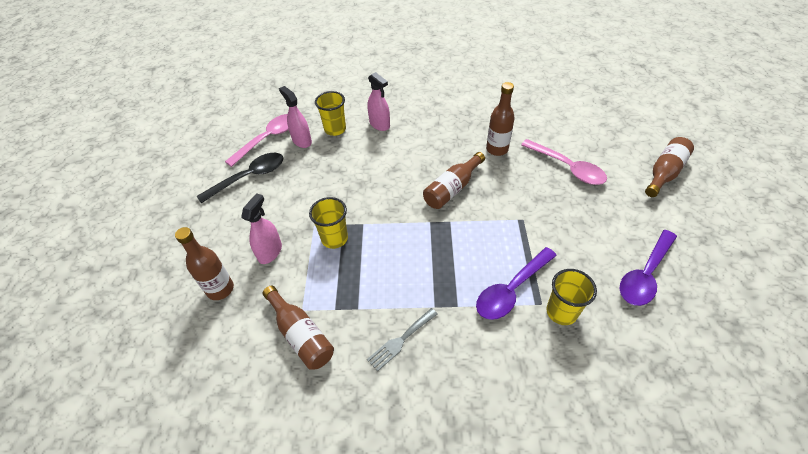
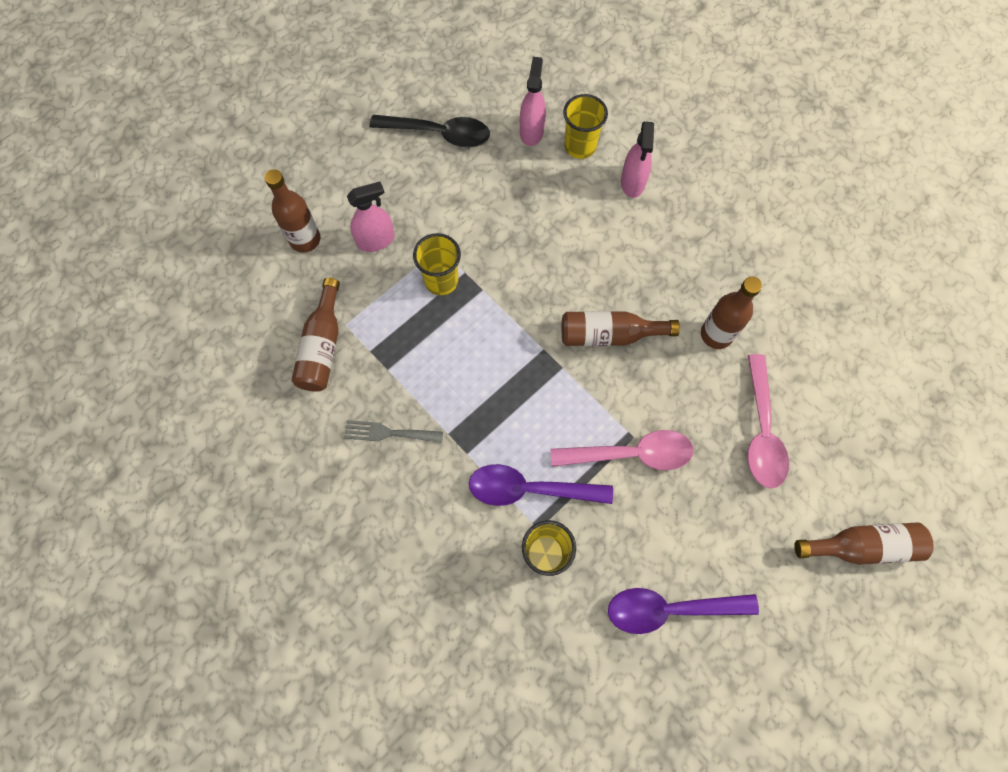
camera: 45 degrees right, 20 degrees up
pink spoon [225,114,289,167] -> pink spoon moved to [551,430,694,470]

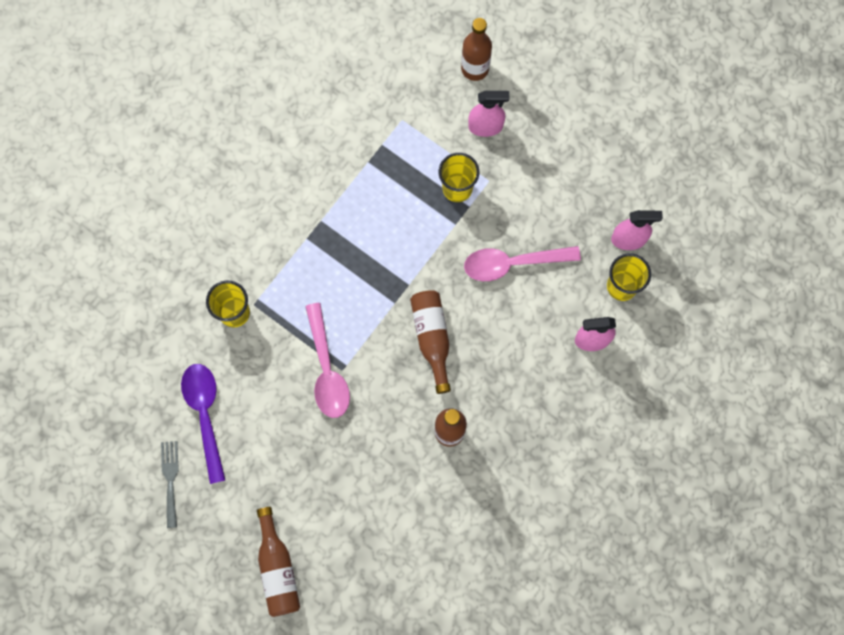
camera: 80 degrees right, 5 degrees up
brown bottle [291,278,340,392] -> none
grey fork [344,420,443,443] -> grey fork moved to [161,441,179,528]
pink spray bottle [347,182,395,252] -> pink spray bottle turned 60 degrees counterclockwise [468,91,509,137]
black spoon [369,115,490,147] -> none
purple spoon [469,464,613,506] -> none
pink spoon [748,354,789,488] -> pink spoon moved to [464,246,581,281]

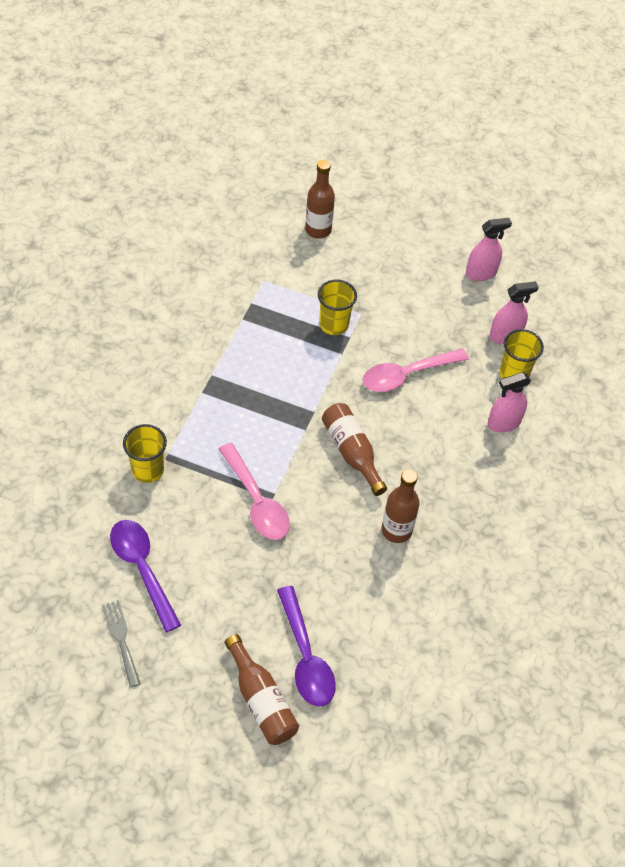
camera: 20 degrees left, 20 degrees down
pink spray bottle [468,91,509,137] -> pink spray bottle moved to [466,218,512,281]
none -> purple spoon [277,586,336,706]

